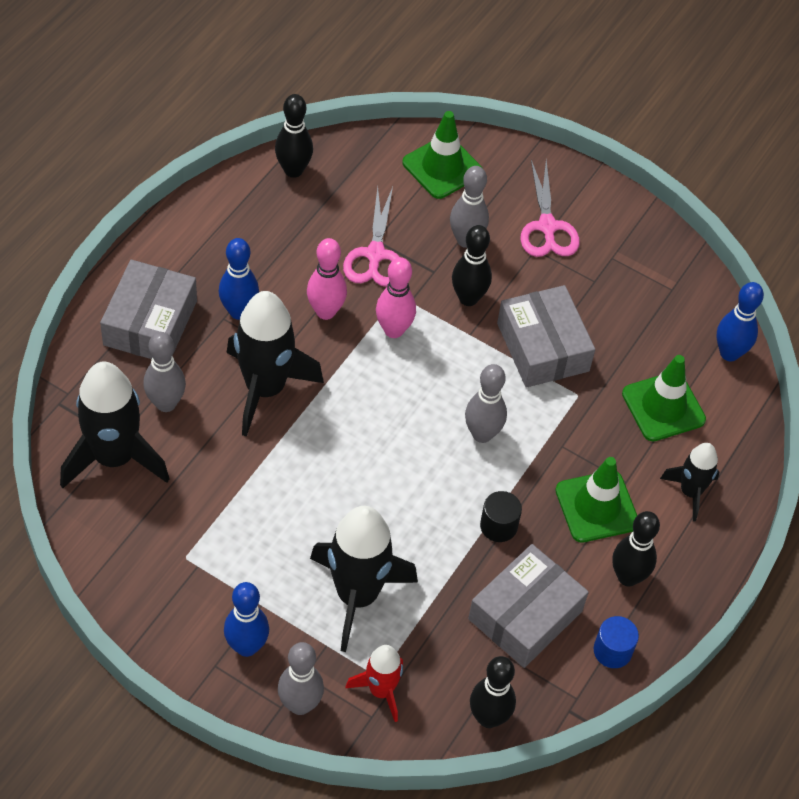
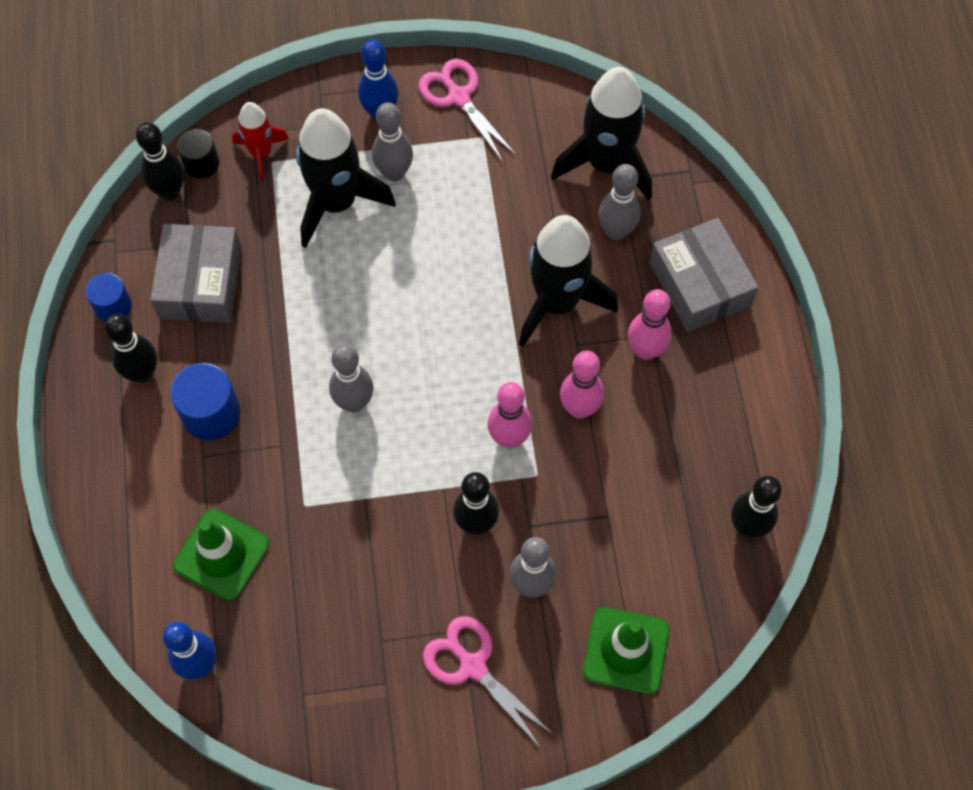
camera: 145 degrees right, 10 degrees up
blue bowling pin [219,238,259,320] -> pink bowling pin [628,289,672,360]
grey bowling pin [278,642,324,715] -> grey bowling pin moved to [372,102,413,181]
pink scissors [343,187,399,287] -> pink scissors moved to [418,59,516,162]
black cylinder [480,491,522,542] -> black cylinder moved to [177,129,219,179]
grey box [497,285,595,388] -> none
green traffic cone [555,457,637,543] -> blue cylinder [170,363,240,440]
black rocket [660,443,719,522] -> none

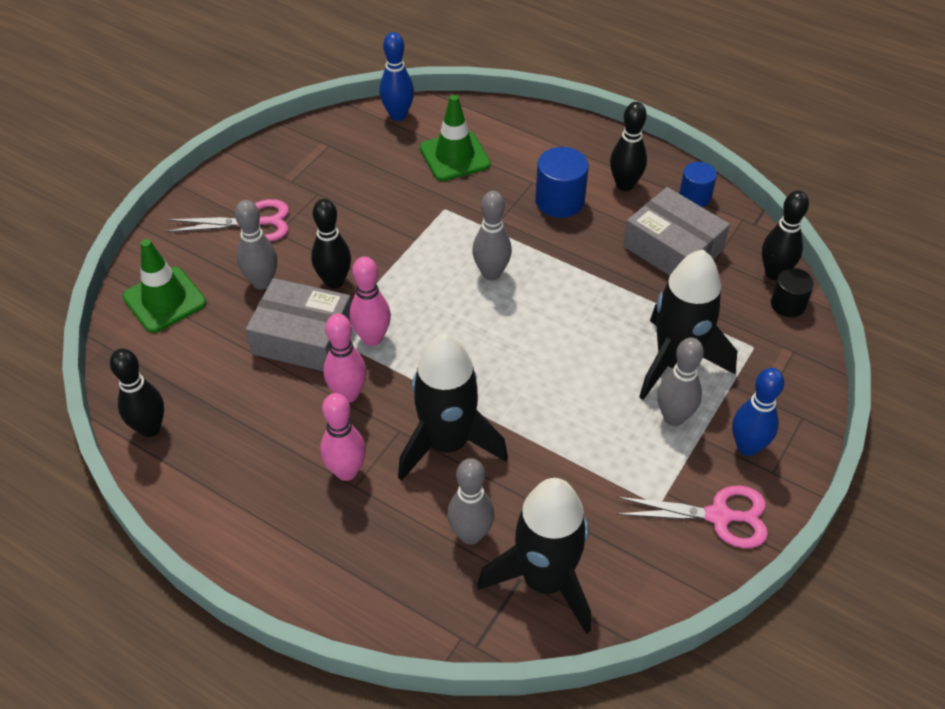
camera: 130 degrees right, 15 degrees down
red rocket [232,102,289,181] -> none
grey box [649,218,758,332] -> grey box moved to [246,278,351,371]

